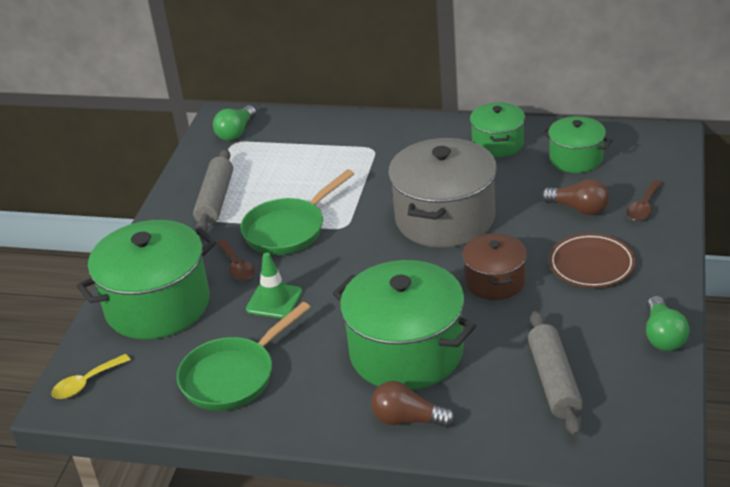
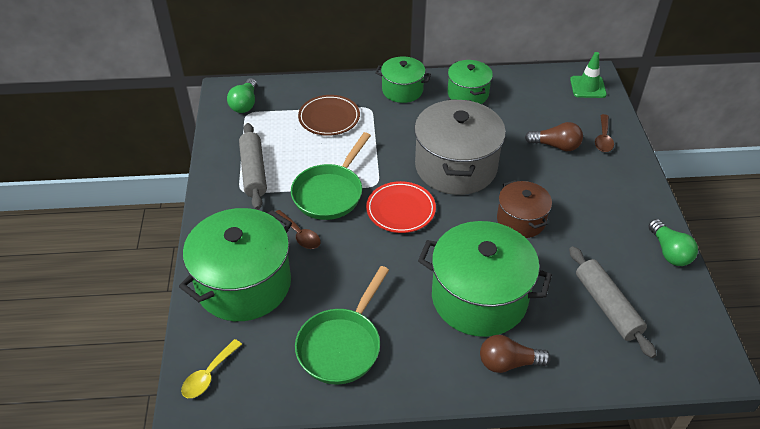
camera: 20 degrees left, 10 degrees up
green traffic cone [246,253,302,319] -> green traffic cone moved to [570,52,607,98]
green pot [542,116,613,173] -> green pot moved to [375,56,431,103]
brown plate [549,233,636,288] -> brown plate moved to [298,95,360,136]
none -> red plate [366,181,436,233]

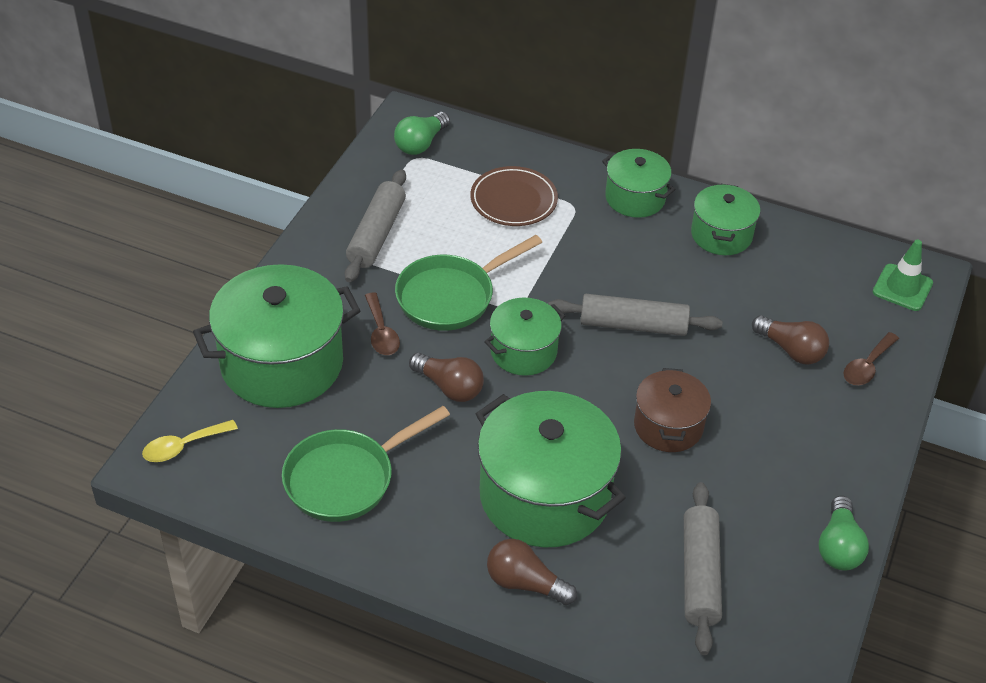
camera: 25 degrees right, 0 degrees up
red plate [366,181,436,233] -> green pot [484,298,566,376]
grey pot [414,99,506,195] -> grey rolling pin [548,294,723,336]
none -> brown light bulb [409,353,484,402]

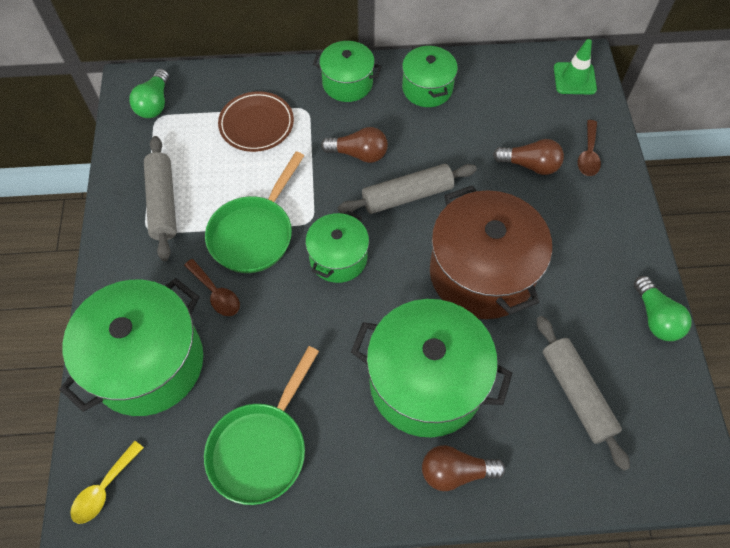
camera: 25 degrees left, 15 degrees up
brown light bulb [409,353,484,402] -> brown light bulb moved to [321,127,388,163]
brown pot [634,368,711,452] -> brown pot [430,185,552,319], size x1.80

